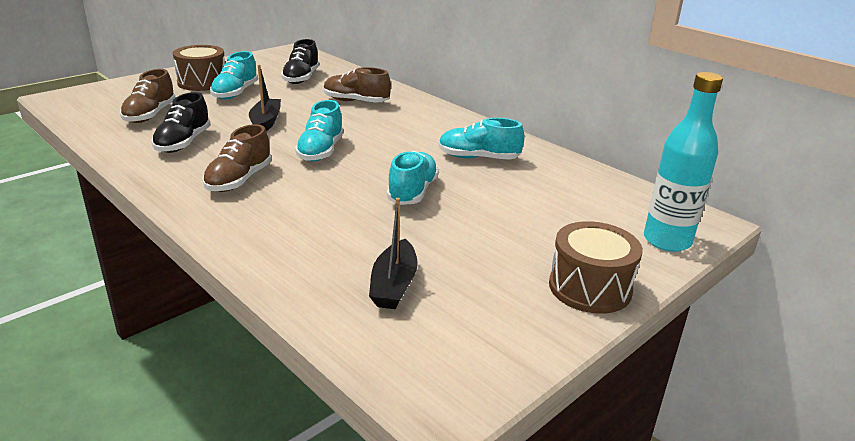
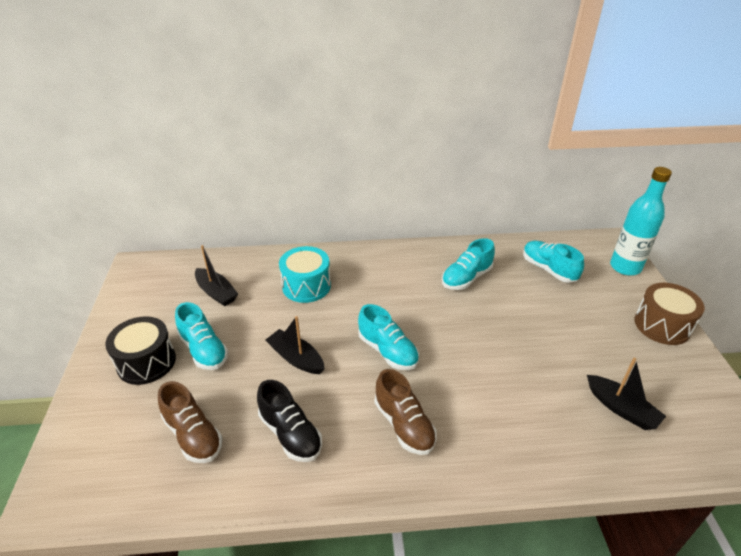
camera: 50 degrees left, 10 degrees up
brown drum [173,45,225,91] -> black drum [105,316,176,385]
black shoe [281,39,319,84] -> black boat [195,245,238,306]
brown shoe [324,67,391,103] -> turquoise drum [279,246,331,303]
turquoise shoe [387,151,439,205] -> turquoise shoe moved to [523,241,584,283]

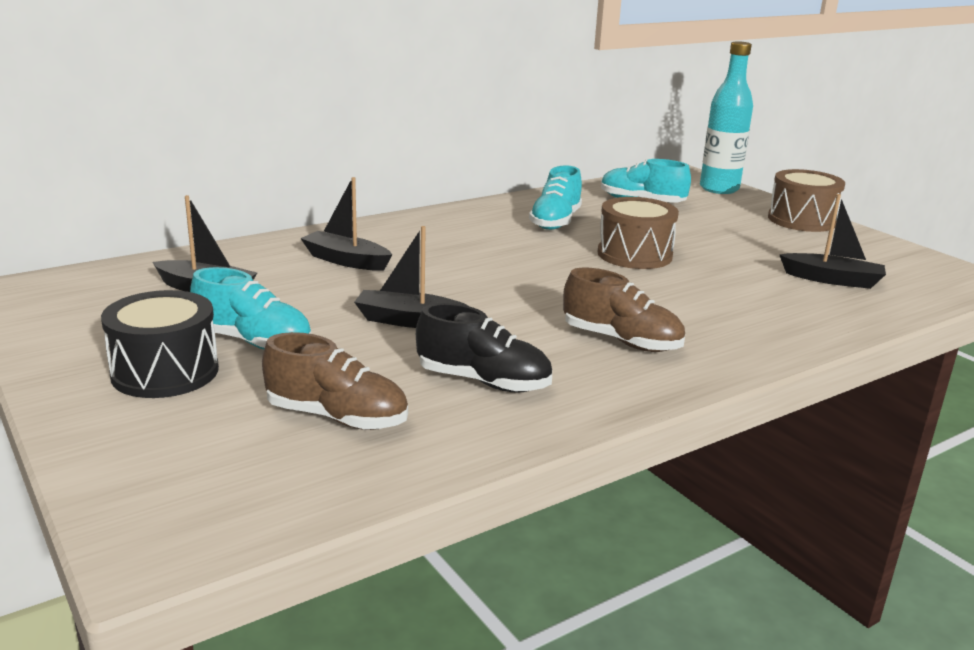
camera: 30 degrees left, 15 degrees down
turquoise drum [279,246,331,303] -> black boat [300,177,392,271]
turquoise shoe [358,304,419,370] -> none
none -> brown drum [598,197,679,269]

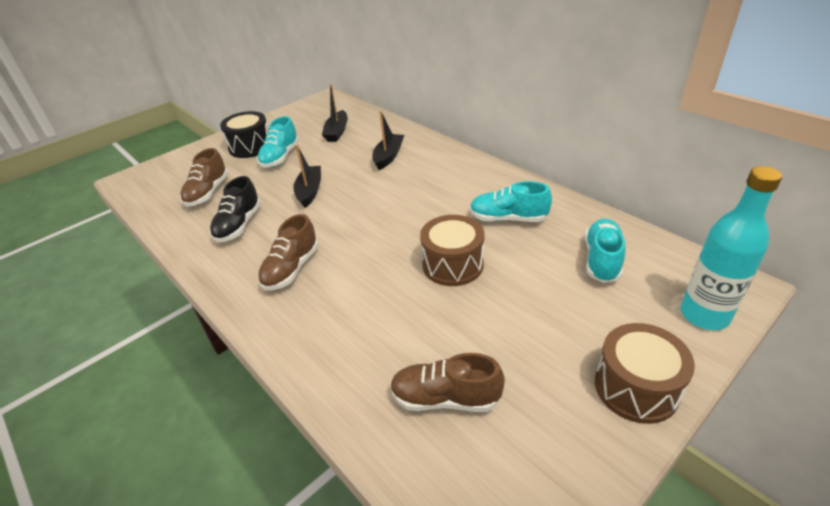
camera: 85 degrees right, 15 degrees up
black boat [779,194,886,289] -> brown shoe [390,353,505,412]

